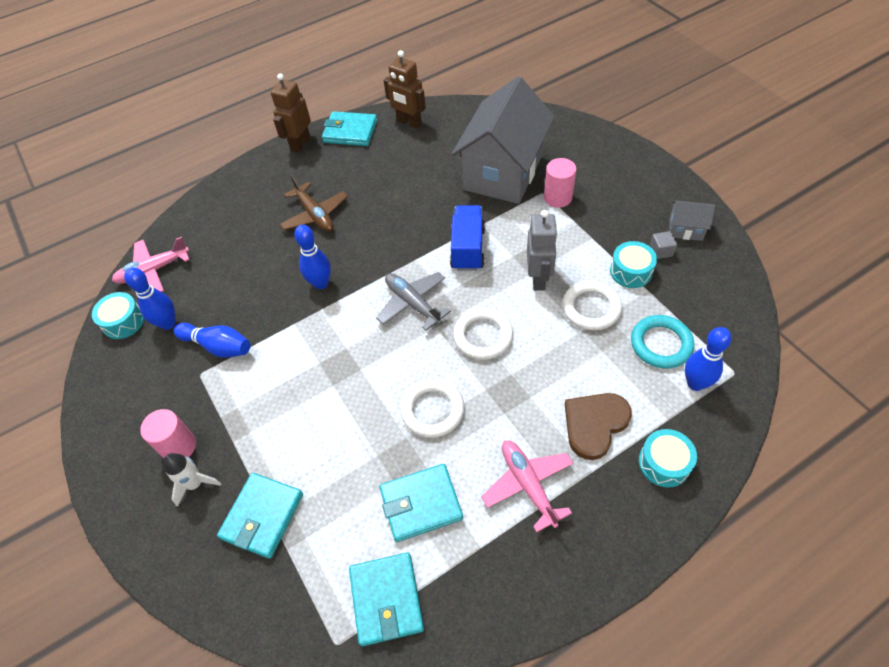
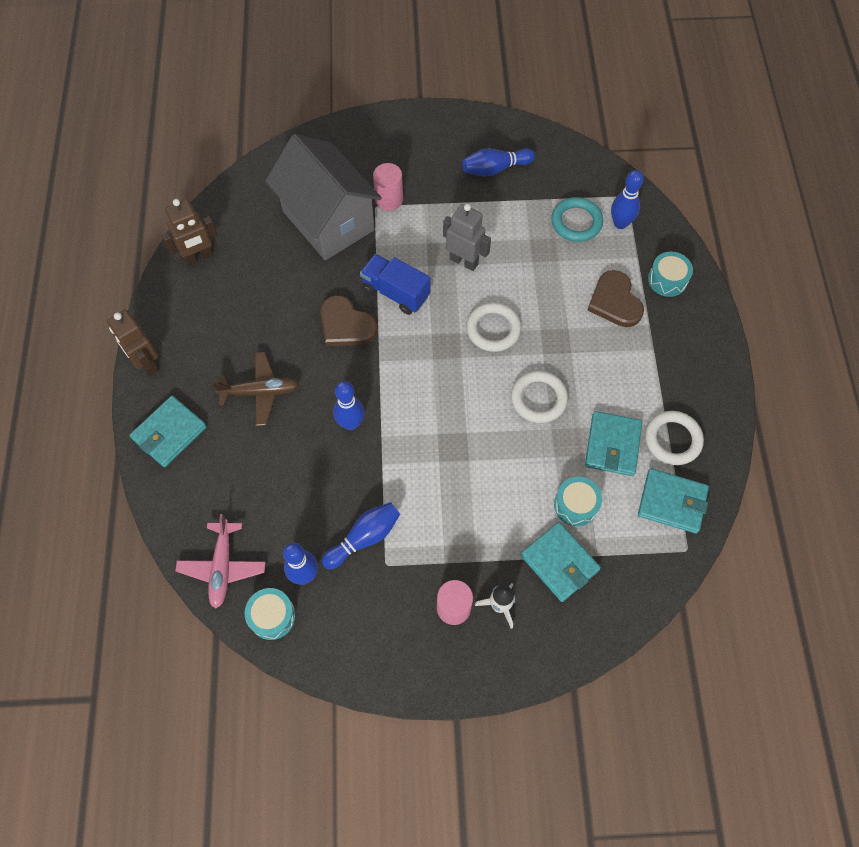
camera: 65 degrees left, 10 degrees up
turquoise wallet [322,111,377,146] -> turquoise wallet moved to [130,396,207,467]
grey plane [376,272,451,331] -> none
pink plane [481,441,573,533] -> none
white ring [562,281,622,330] -> white ring moved to [645,411,704,465]
turquoise drum [610,241,657,288] -> turquoise drum moved to [554,477,602,526]
grey cube [650,231,677,259] -> blue bowling pin [462,148,535,177]
grey house [669,201,715,241] -> none
none -> brown heart [320,295,378,346]

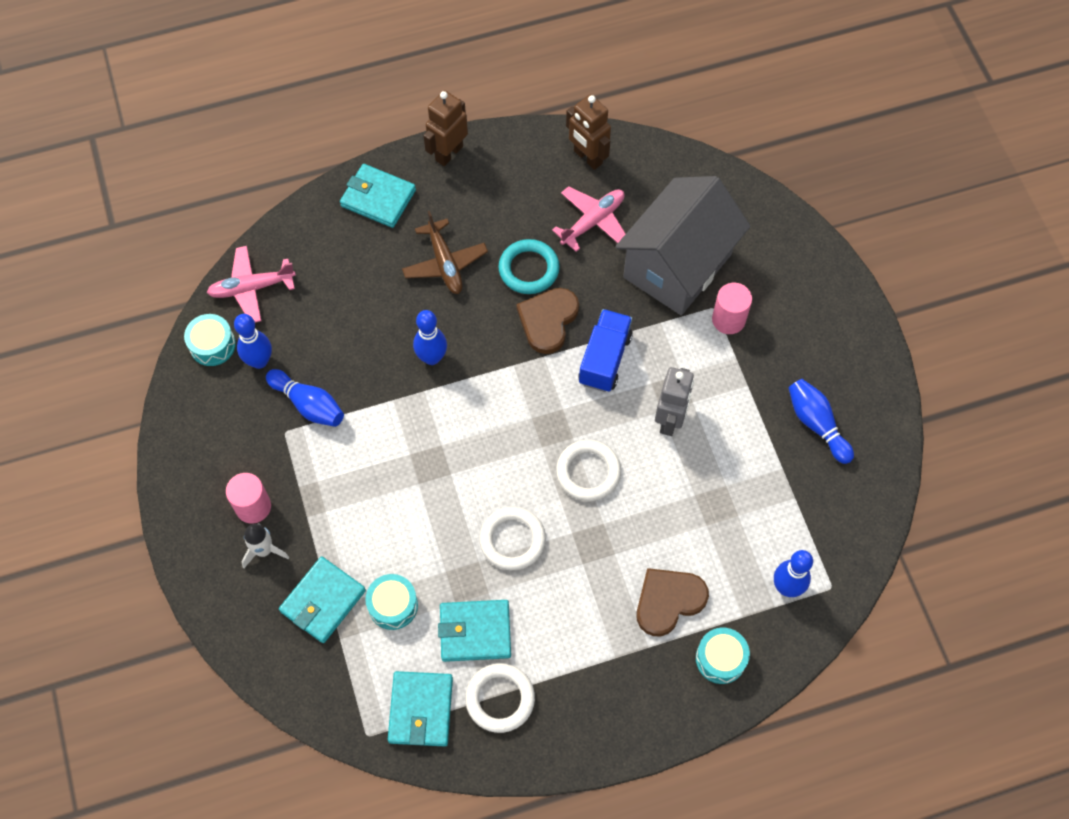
camera: 75 degrees right, 0 degrees up
turquoise ring [551,197,603,242] -> turquoise ring moved to [498,239,560,294]
none -> pink plane [552,186,625,252]

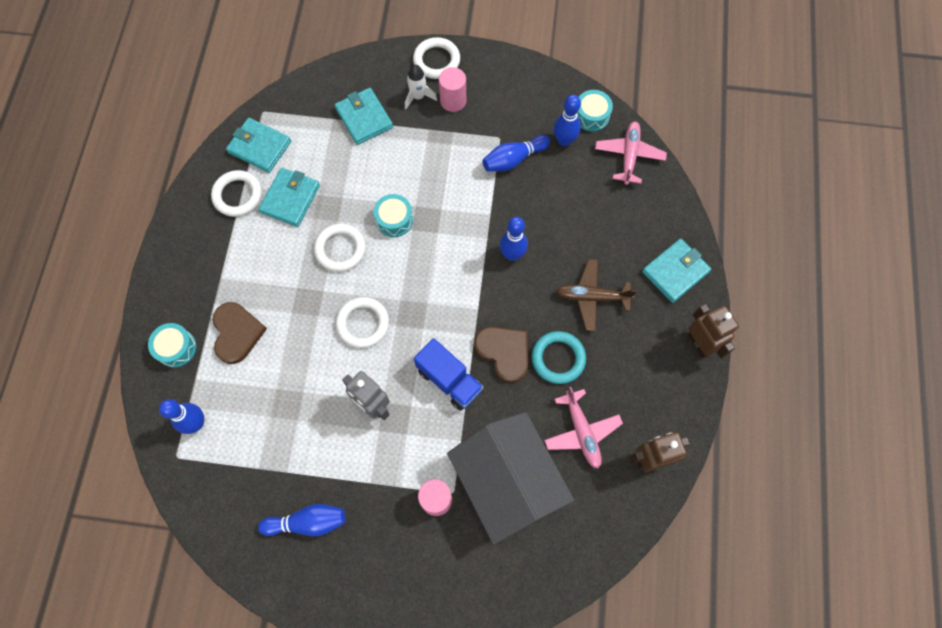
camera: 115 degrees right, 5 degrees up
turquoise drum [365,574,418,630] -> turquoise drum moved to [373,194,413,237]
none -> white ring [413,37,460,79]

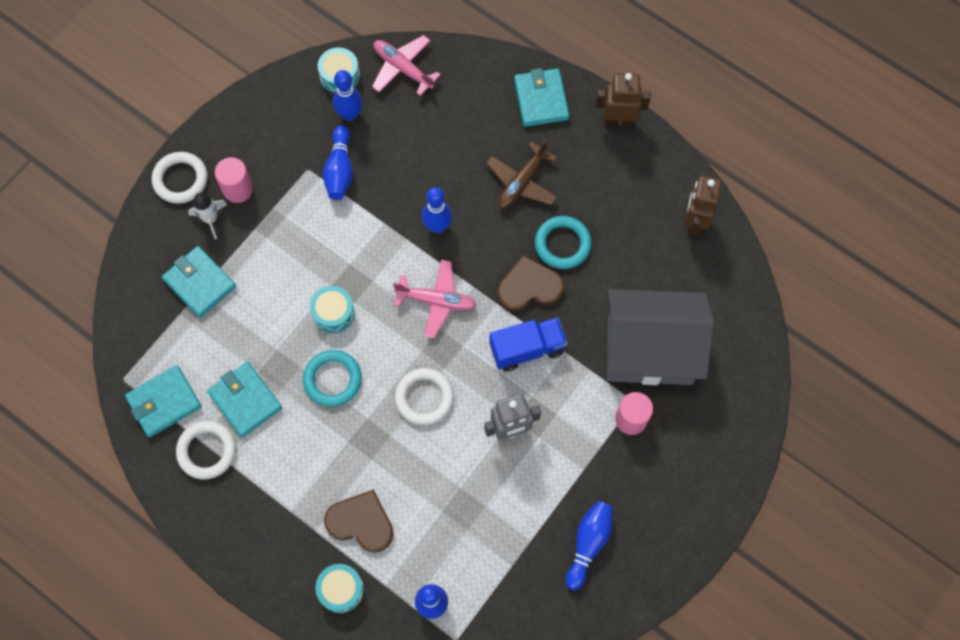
camera: 60 degrees left, 0 degrees up
white ring [314,223,366,272] -> turquoise ring [303,350,362,407]
turquoise wallet [335,88,393,145] -> turquoise wallet turned 45 degrees clockwise [162,246,236,318]
pink plane [544,387,623,469] -> pink plane moved to [393,260,476,338]

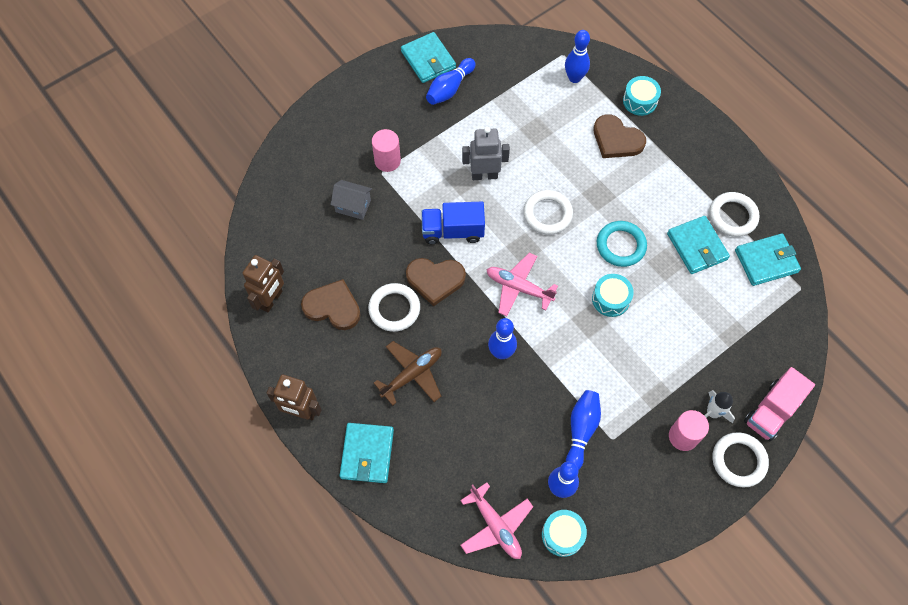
camera: 165 degrees left, 5 degrees down
turquoise wallet [162,246,236,318] -> turquoise wallet moved to [401,32,456,83]
turquoise ring [535,216,592,269] -> white ring [368,283,420,332]
grey house [607,289,714,385] -> grey house [330,180,372,220], size x0.41
none -> brown heart [301,279,361,330]
none -> pink truck [744,367,815,441]

